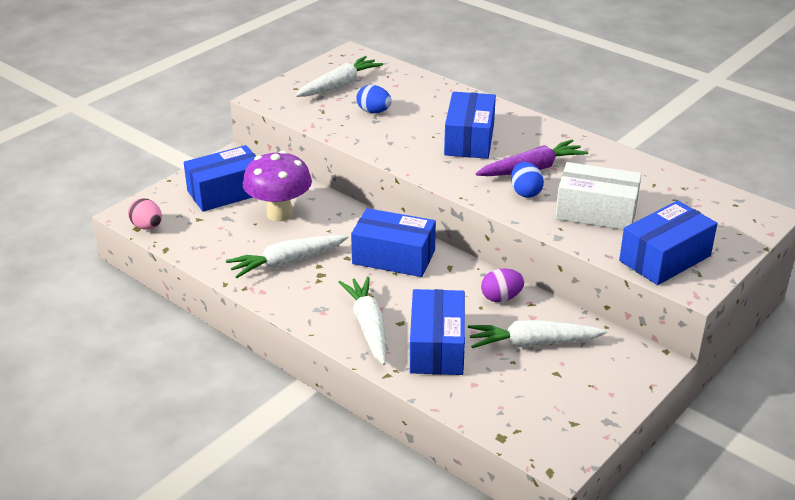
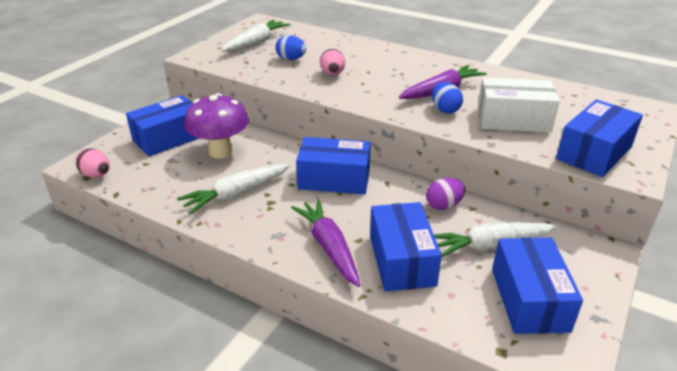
camera: 10 degrees left, 0 degrees up
white carrot [338,276,386,365] -> purple carrot [291,199,360,287]
blue box [444,92,496,159] -> blue box moved to [492,237,583,334]
none -> pink egg [320,49,345,76]

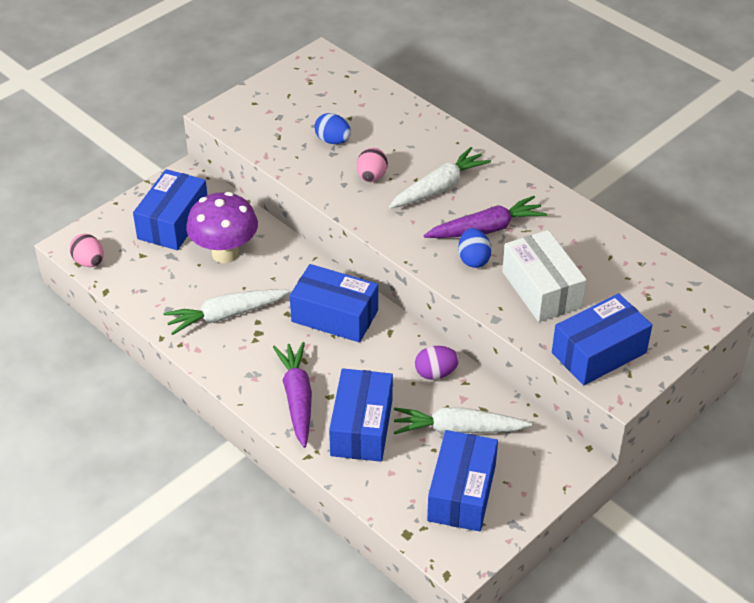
camera: 15 degrees right, 10 degrees up
blue box [126,95,199,157] -> blue box turned 45 degrees counterclockwise [133,169,207,250]
white carrot [221,20,290,52] -> white carrot moved to [389,147,491,209]
white box [478,78,560,133] -> white box turned 45 degrees clockwise [502,230,587,322]

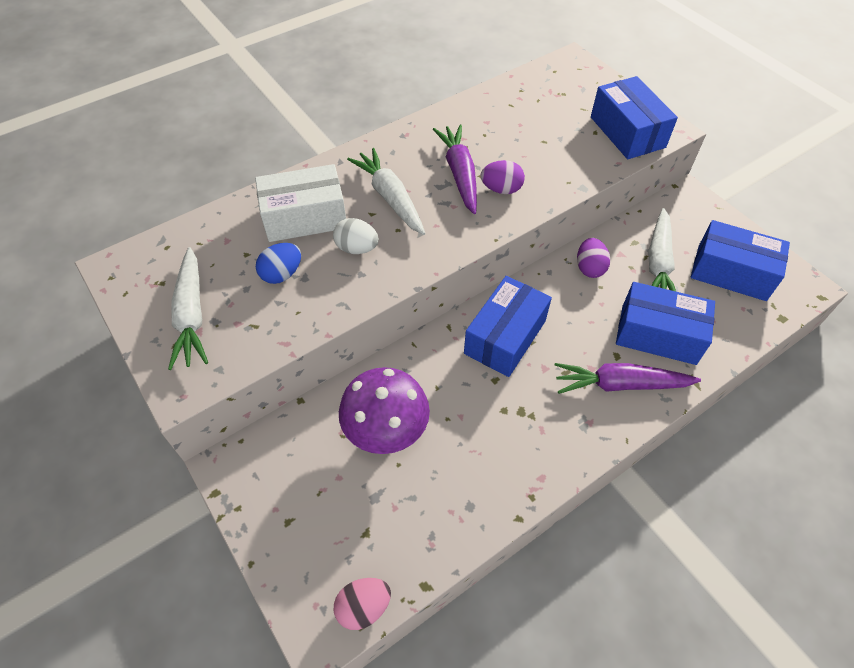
camera: 80 degrees left, 10 degrees up
blue box [133,169,207,250] -> none
white carrot [163,289,291,335] -> white carrot moved to [168,247,208,370]
pink egg [357,148,388,182] -> white egg [333,218,379,254]
blue egg [458,228,491,268] -> purple egg [481,160,525,194]
white box [502,230,587,322] -> white box moved to [255,164,346,242]

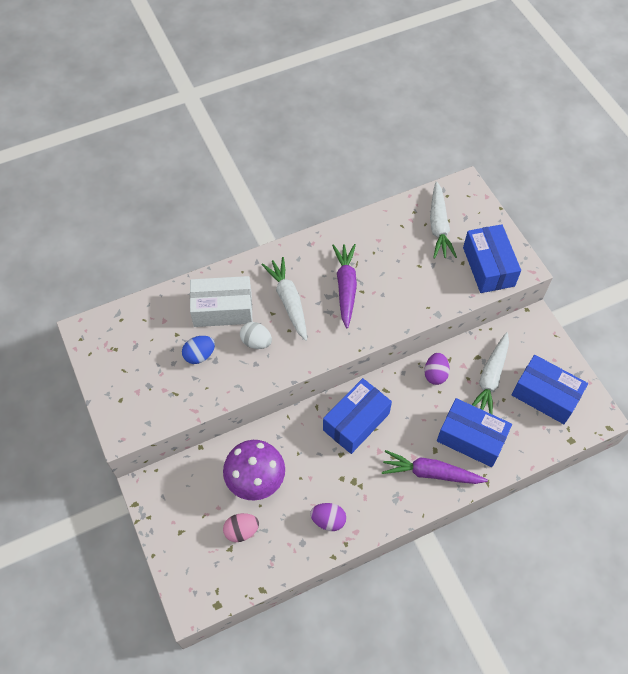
camera: 10 degrees right, 5 degrees up
white carrot [168,247,208,370] -> white carrot moved to [430,182,457,259]
pink egg [334,578,391,630] -> pink egg moved to [223,513,259,542]
purple egg [481,160,525,194] -> purple egg moved to [310,503,346,531]

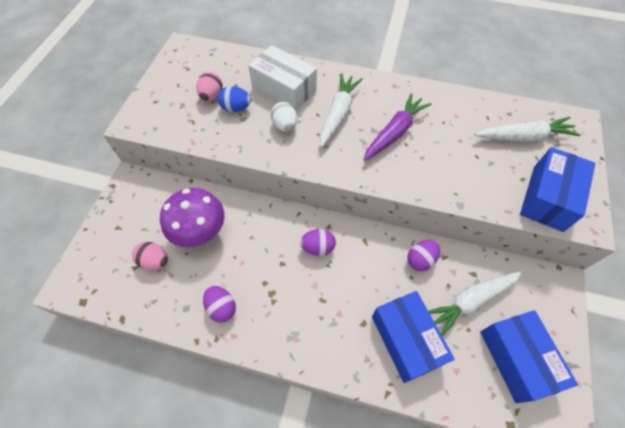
camera: 40 degrees right, 0 degrees up
blue box [323,378,392,454] -> purple egg [300,229,336,256]
purple carrot [382,450,488,484] -> none
white carrot [430,182,457,259] -> white carrot turned 135 degrees counterclockwise [475,117,581,142]
none -> pink egg [196,72,223,101]

